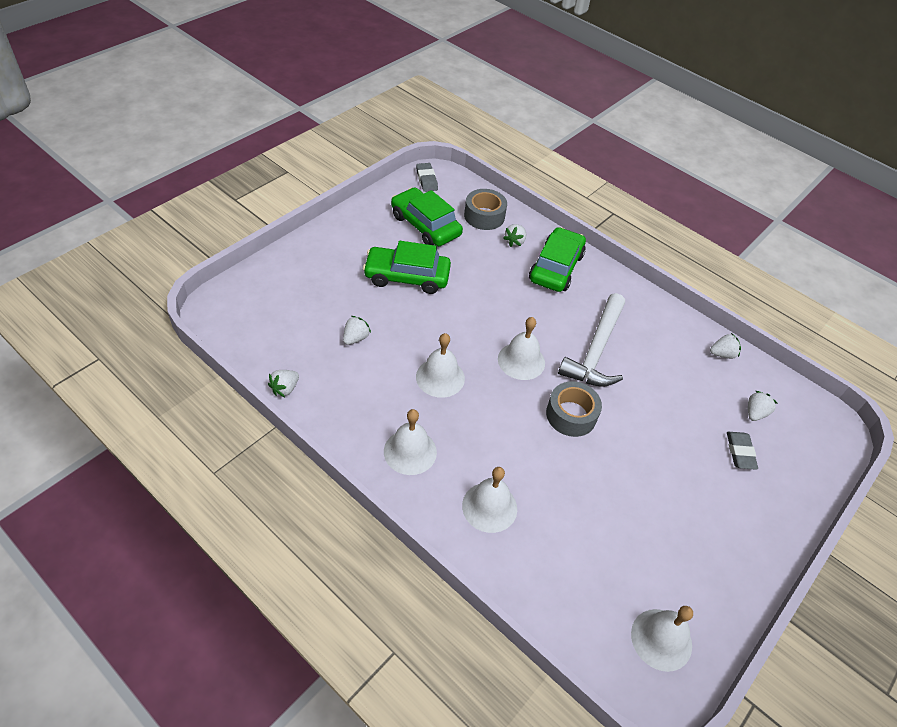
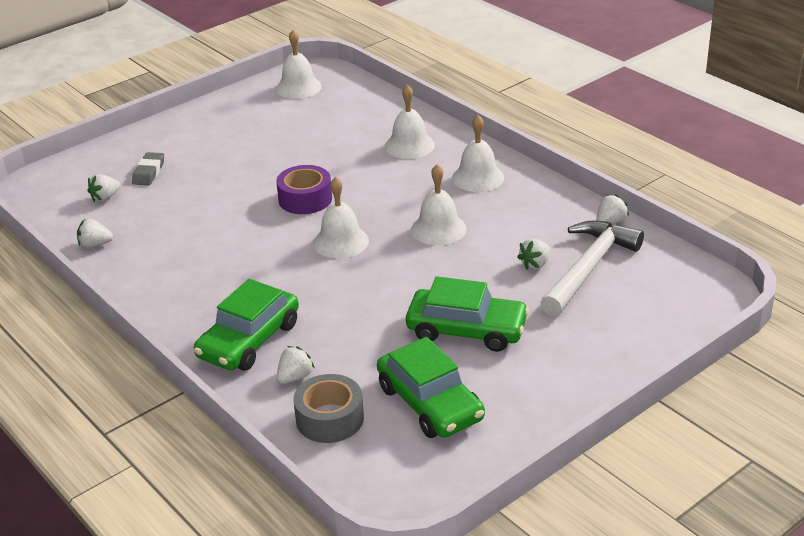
camera: 165 degrees left, 15 degrees down
grey eraser [416,163,438,192] -> none
grey tape [546,381,602,437] -> purple tape [276,165,332,214]
white hammer [558,293,625,387] -> white hammer moved to [540,221,644,316]

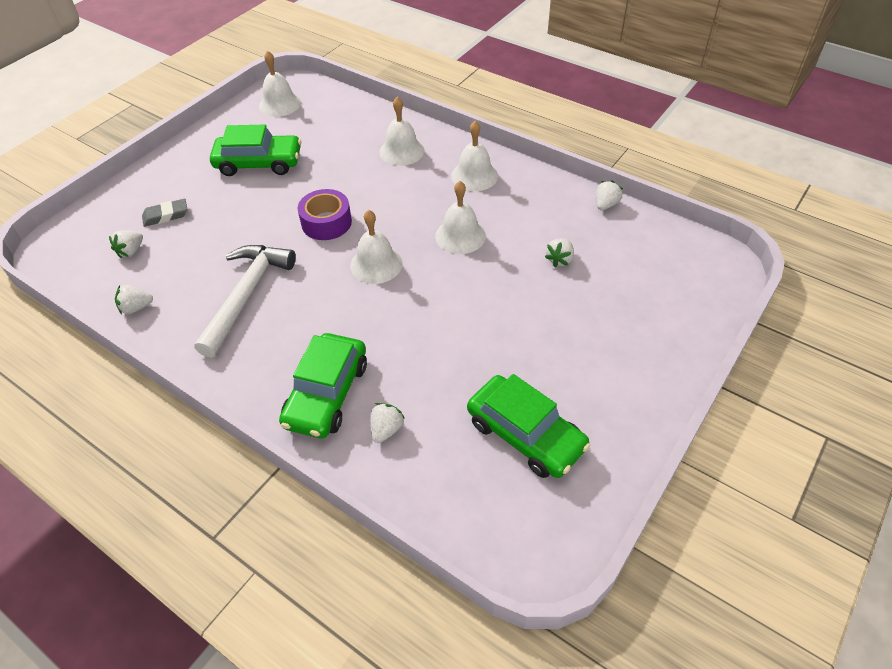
camera: 15 degrees left, 15 degrees up
grey eraser [132,152,164,185] -> grey eraser turned 75 degrees clockwise [142,199,187,227]
grey tape [293,374,364,443] -> none
green car [406,276,529,352] -> green car moved to [210,125,301,176]
white hammer [540,221,644,316] -> white hammer moved to [194,245,296,358]

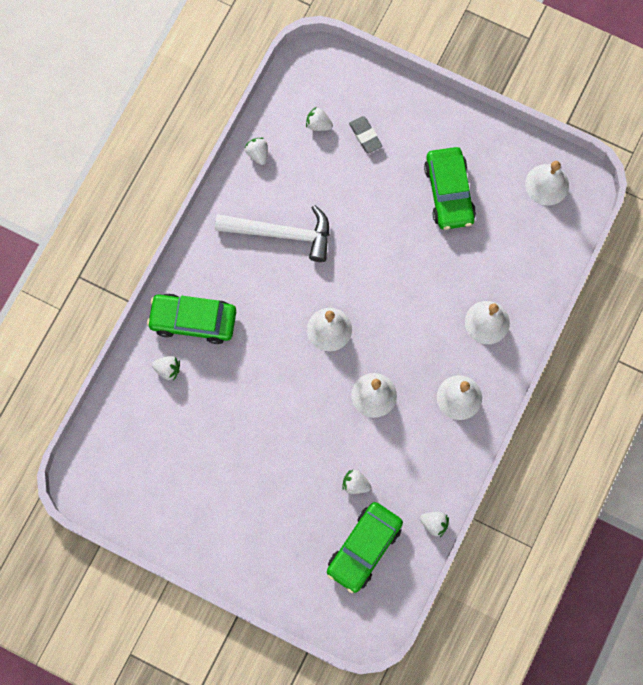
camera: 80 degrees right, 25 degrees up
purple tape [298,189,352,240] -> none
green car [467,374,590,478] -> green car moved to [327,502,403,593]

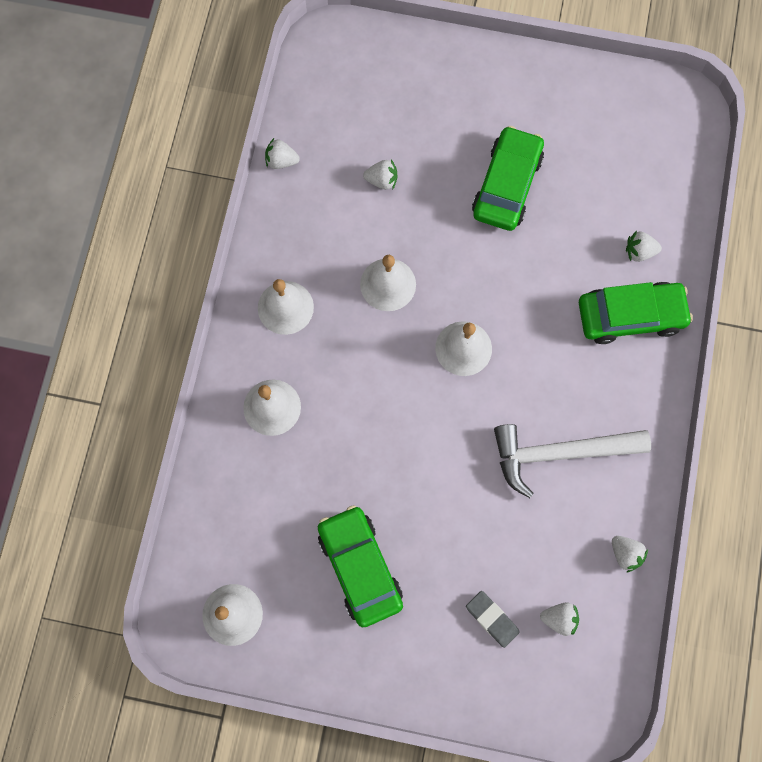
camera: 165 degrees right, 0 degrees up
green car [327,502,403,593] -> green car moved to [472,126,544,231]

